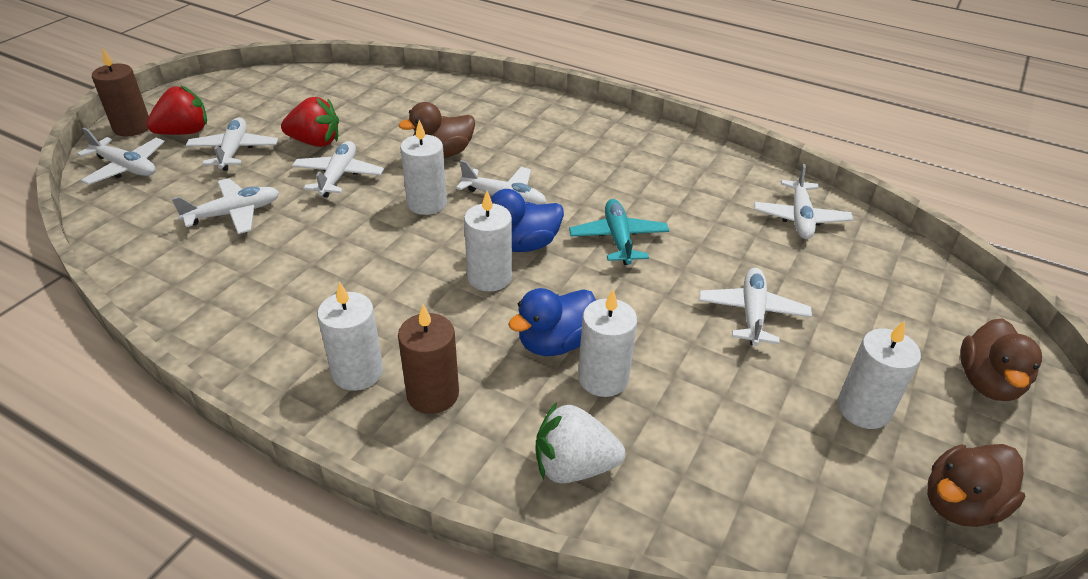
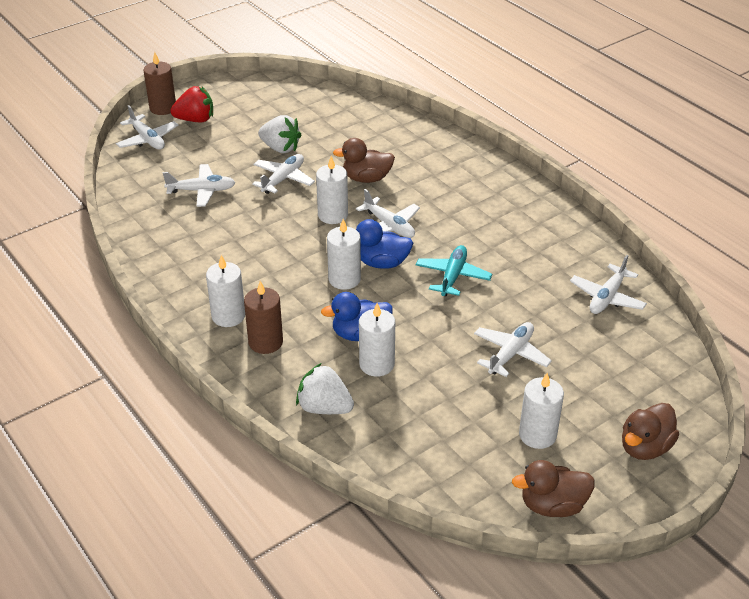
camera: 25 degrees right, 0 degrees up
white plane [186,118,278,171] -> none
red strawberry [281,97,339,147] -> white strawberry [258,115,301,153]

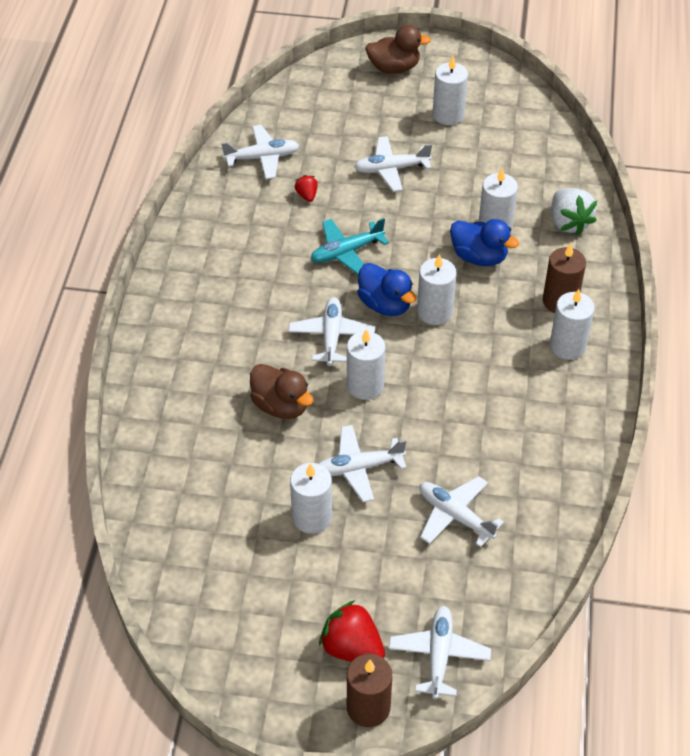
camera: 135 degrees left, 10 degrees up
white strawberry [258,115,301,153] -> white candle [290,463,332,534]
brown duck [512,460,595,517] -> none
none -> red strawberry [295,175,318,202]

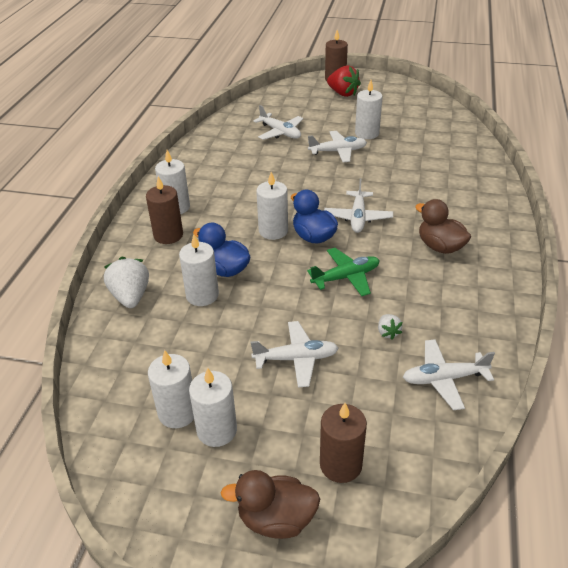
camera: 175 degrees left, 10 degrees down
brown duck [250,364,314,419] -> brown duck moved to [415,199,471,254]
red strawberry [295,175,318,202] -> white strawberry [378,314,402,340]
turquoise plane [311,218,389,275] -> green plane [307,248,380,296]
white candle [347,329,385,400] -> white candle moved to [148,350,194,428]
white plane [389,606,491,699] -> none
none -> brown candle [320,403,367,483]

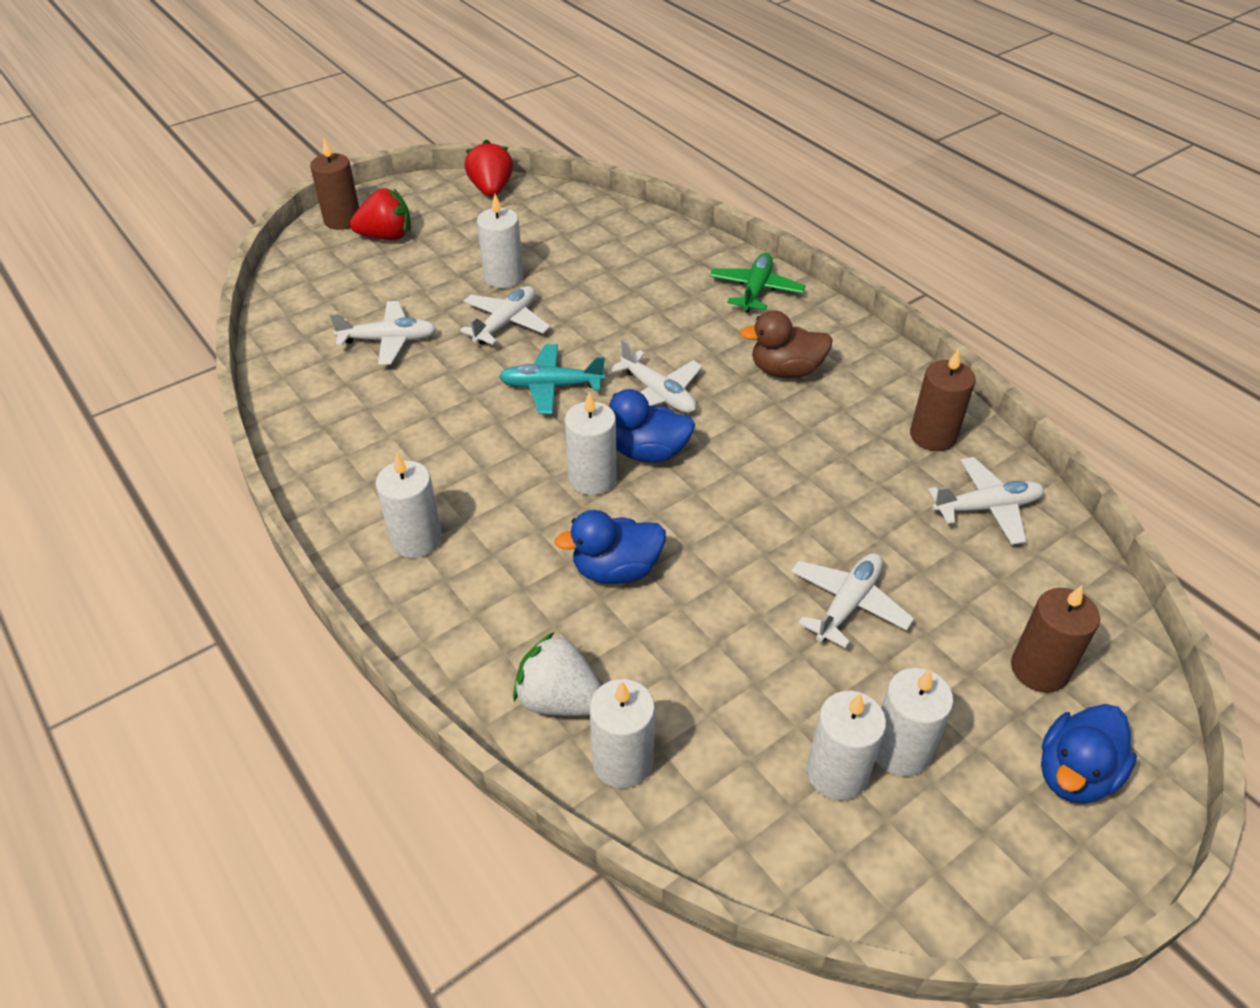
camera: 50 degrees left, 5 degrees up
brown candle [146,176,183,244] -> brown candle moved to [910,349,976,451]
white candle [179,234,219,306] -> white candle moved to [590,679,655,788]
brown duck [221,470,320,539] -> blue duck [1041,704,1137,804]
green plane [307,248,380,296] -> green plane moved to [710,253,805,313]
white strawberry [378,314,402,340] -> none
white plane [403,339,495,410] -> white plane turned 135 degrees counterclockwise [928,457,1044,545]
none -> red strawberry [465,140,513,197]
none -> turquoise plane [499,344,605,414]

